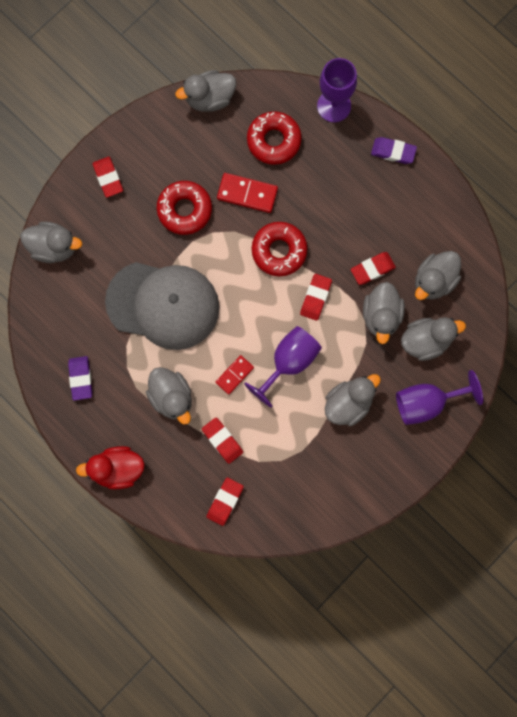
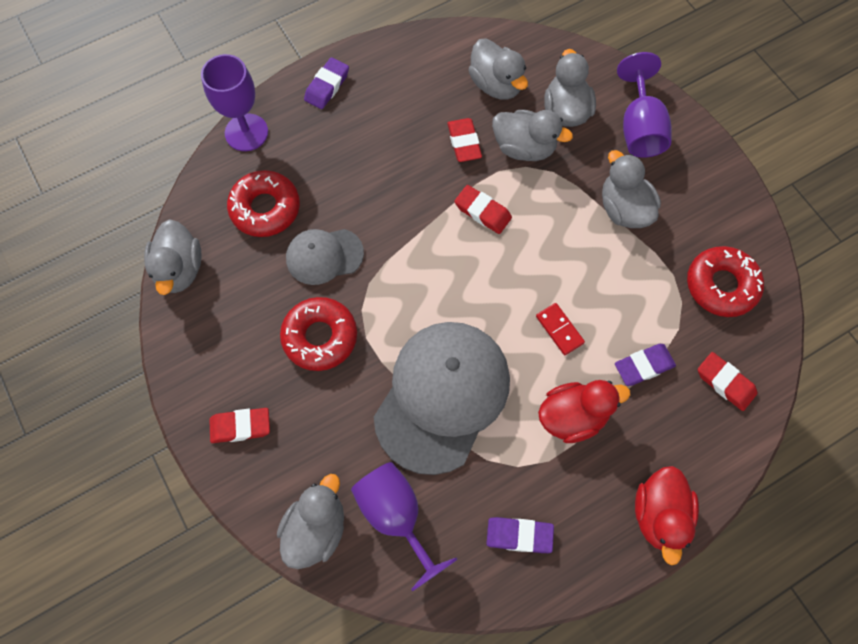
camera: 75 degrees left, 10 degrees down
grey duck [146,367,192,425] -> red duck [538,380,630,443]
red eraser [202,417,243,464] -> purple eraser [615,344,676,386]
red domino [217,173,278,213] -> grey cap [286,229,364,285]
purple goblet [244,326,322,408] -> purple goblet moved to [351,462,458,591]
red donut [252,222,307,276] -> red donut moved to [687,246,764,317]

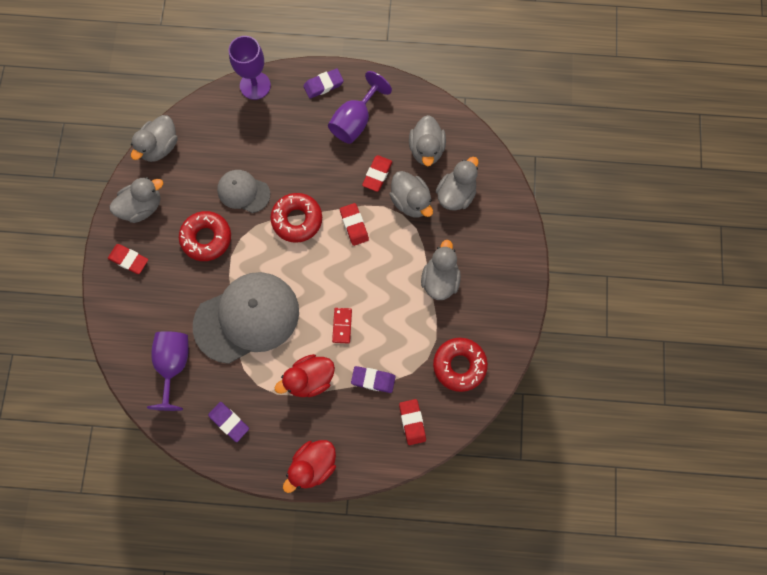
camera: 35 degrees right, 5 degrees up
red donut [227,170,300,237] -> red donut moved to [270,193,322,243]
grey duck [277,474,344,569] -> grey duck moved to [110,177,163,223]
red duck [538,380,630,443] -> red duck turned 135 degrees clockwise [275,354,335,397]
purple goblet [617,52,671,158] -> purple goblet moved to [328,71,392,144]

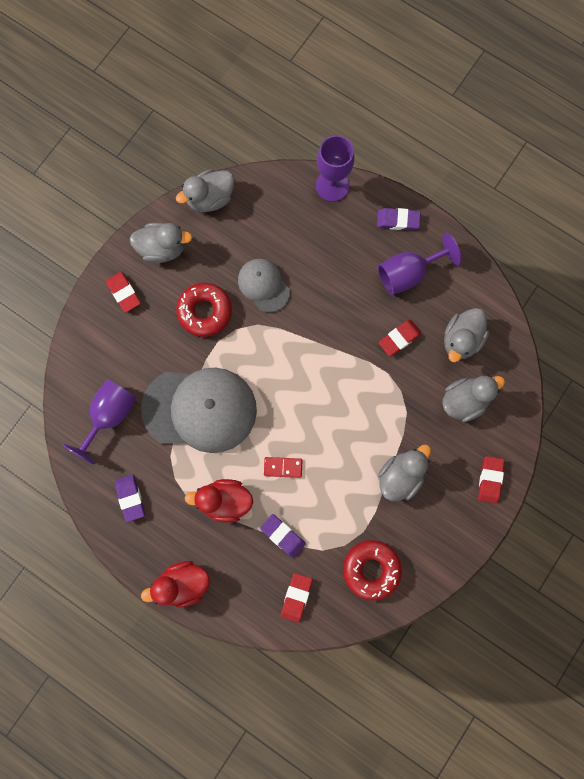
camera: 30 degrees right, 5 degrees up
red donut [270,193,322,243] -> none
red domino [332,308,352,344] -> red domino turned 60 degrees clockwise [264,457,303,478]
red eraser [340,203,369,246] -> red eraser moved to [478,456,504,503]
grey duck [389,171,433,217] -> none

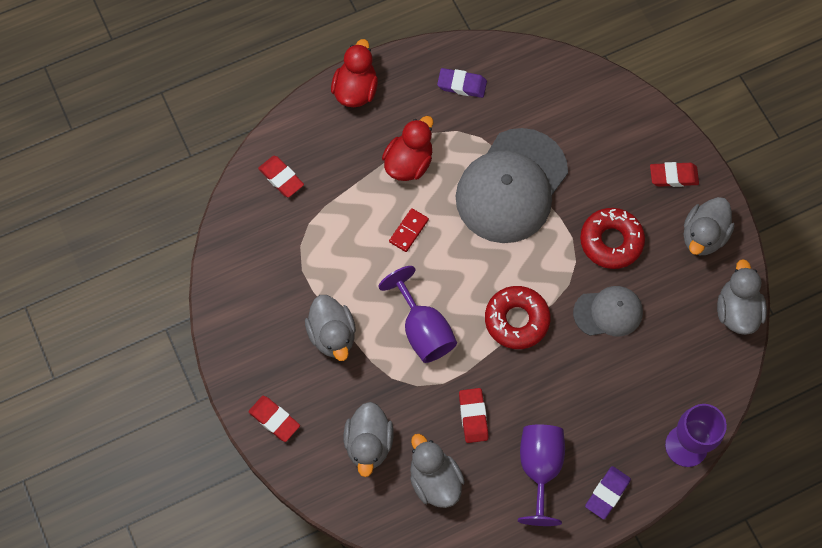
camera: 120 degrees right, 10 degrees down
purple goblet [63,379,137,464] -> purple goblet moved to [378,266,457,363]
purple eraser [260,514,306,558] -> none
red donut [343,540,402,601] -> red donut moved to [485,286,551,349]

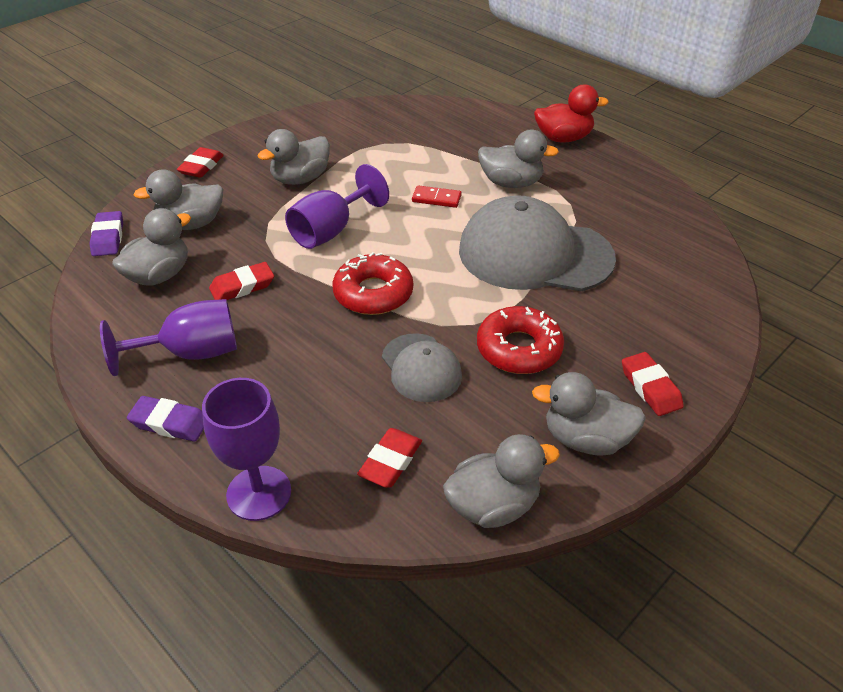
camera: 70 degrees right, 25 degrees down
red eraser [258,156,304,197] -> red eraser moved to [357,428,422,488]
red duck [382,116,433,181] -> grey duck [478,130,559,188]
purple eraser [437,68,487,98] -> purple eraser moved to [90,211,123,256]

